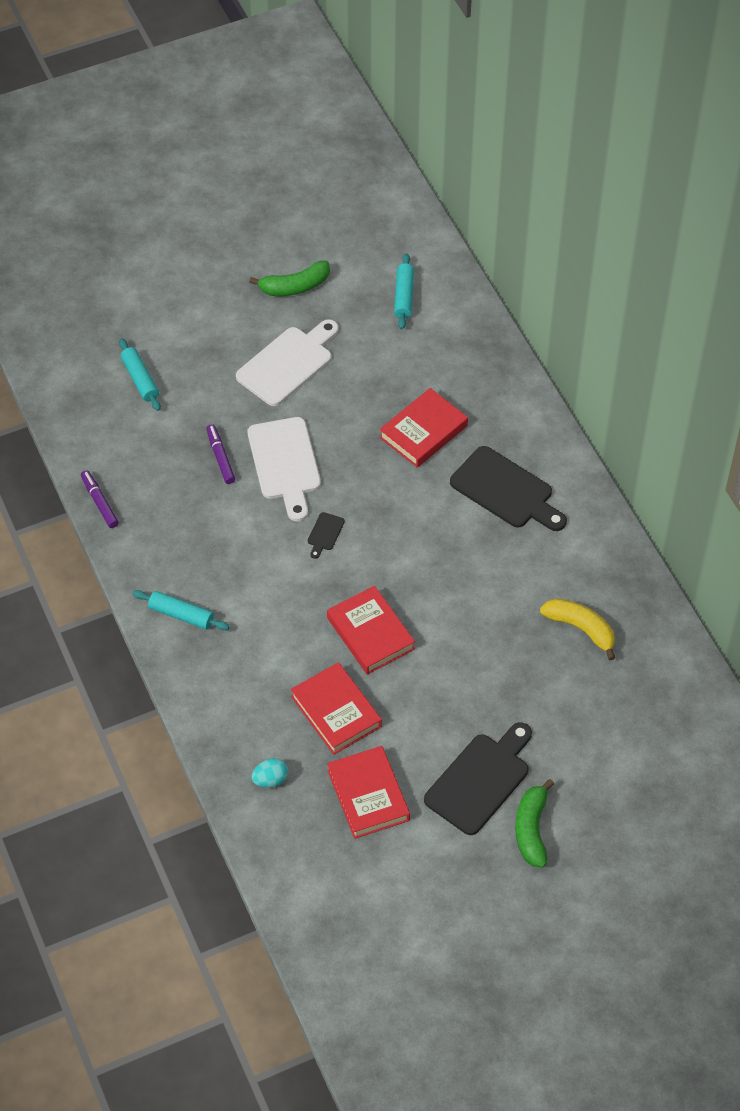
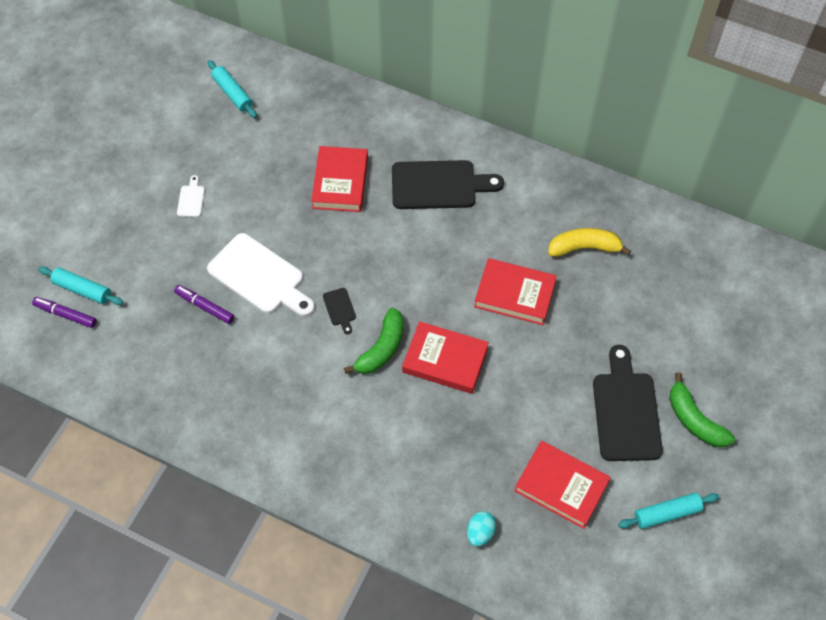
camera: 40 degrees left, 5 degrees up
purple marker [81,470,119,528] -> purple marker moved to [32,297,97,328]
turquoise rolling pin [133,590,229,630] -> turquoise rolling pin moved to [618,493,719,529]
white cutting board [236,319,339,406] -> white cutting board [177,175,205,217], size x0.43
green banana [249,261,330,296] -> green banana moved to [344,308,404,374]
red book [291,662,382,755] -> red book moved to [474,258,557,325]

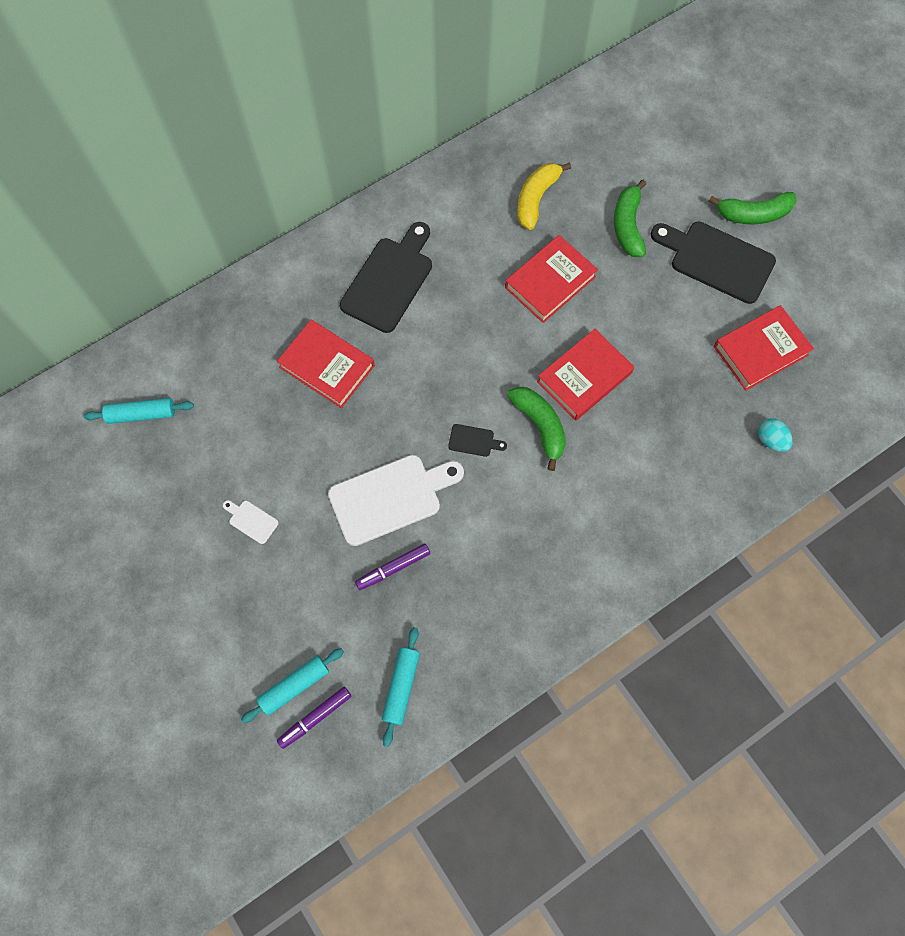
camera: 60 degrees left, 10 degrees up
turquoise rolling pin [618,493,719,529] -> turquoise rolling pin moved to [382,627,420,747]
none -> green banana [614,180,646,257]

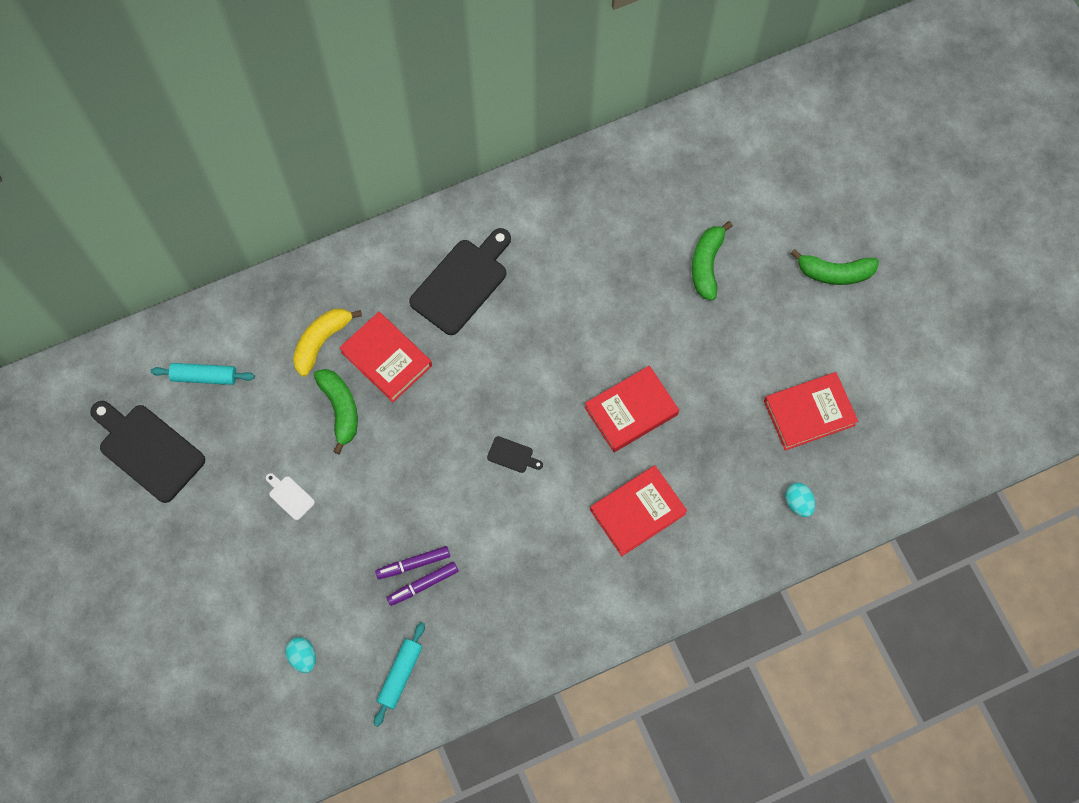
camera: 10 degrees right, 0 degrees up
turquoise rolling pin [241,648,344,723] -> turquoise egg [285,637,316,673]
purple marker [277,687,351,749] -> purple marker moved to [387,562,458,606]
white cutting board [328,455,464,546] -> none
red book [505,235,598,323] -> red book moved to [590,465,687,556]
green banana [507,387,566,471] -> green banana moved to [314,369,358,454]
yellow banana [517,162,571,230] -> yellow banana moved to [293,308,362,377]
black cutting board [651,222,776,304] -> black cutting board moved to [90,401,205,503]

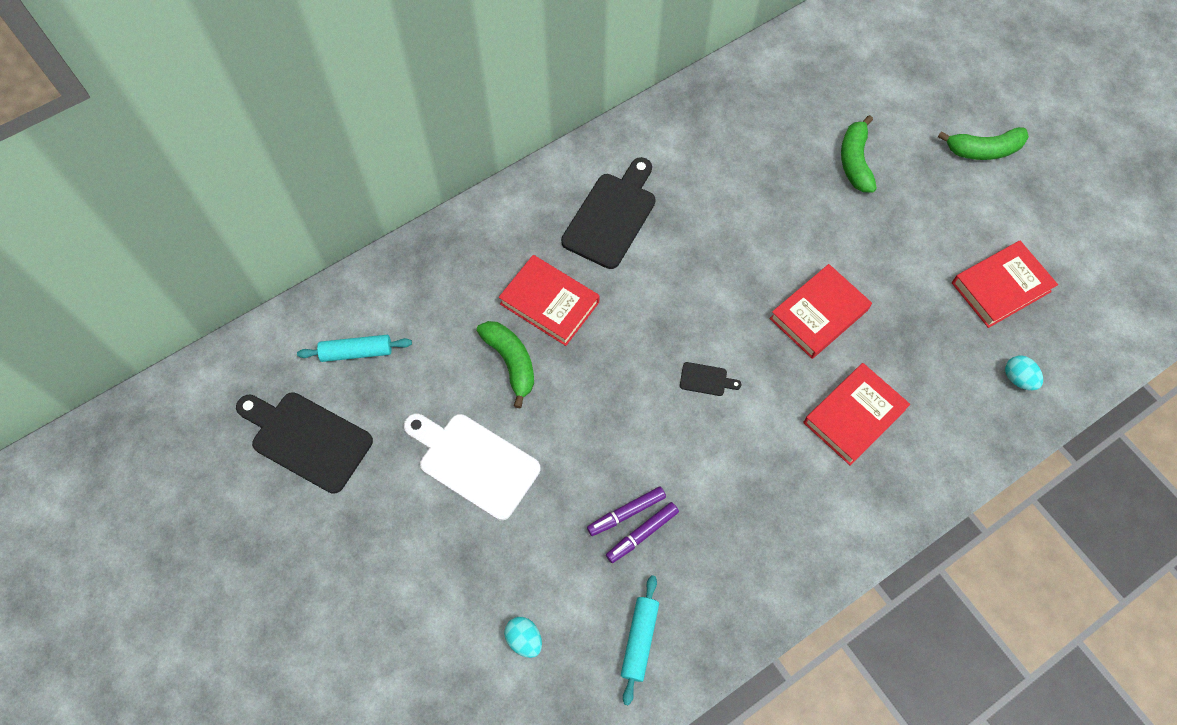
camera: 10 degrees left, 5 degrees down
white cutting board [266,473,315,520] -> white cutting board [404,414,540,520], size x2.31
yellow banana [293,308,362,377] -> none

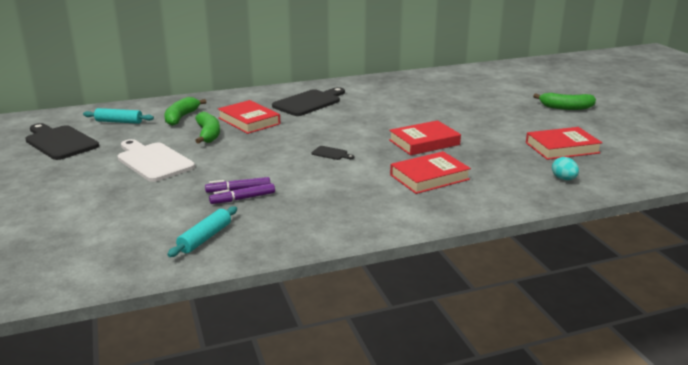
camera: 15 degrees right, 40 degrees down
turquoise egg [504,617,542,658] -> none
green banana [841,115,877,193] -> green banana moved to [164,97,206,126]

